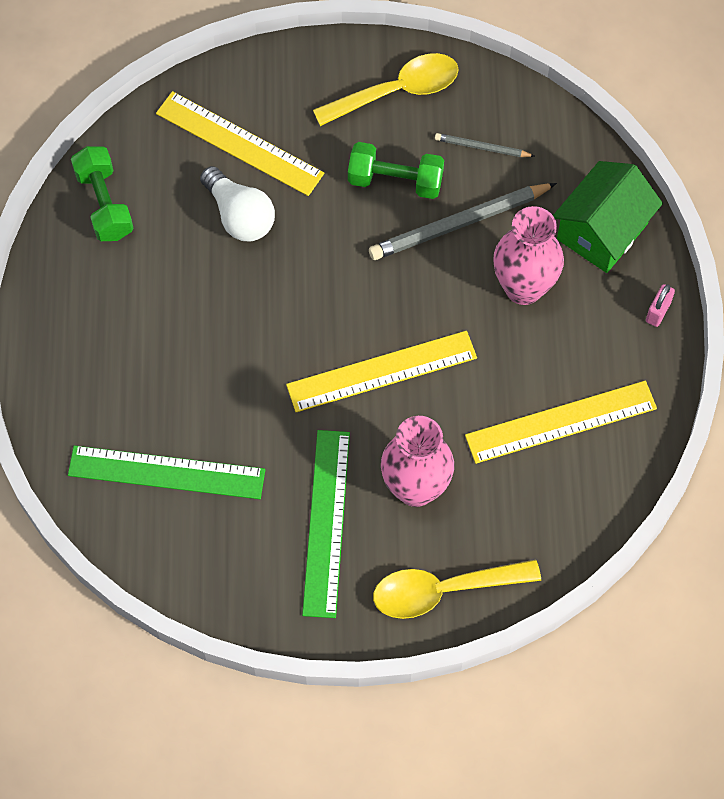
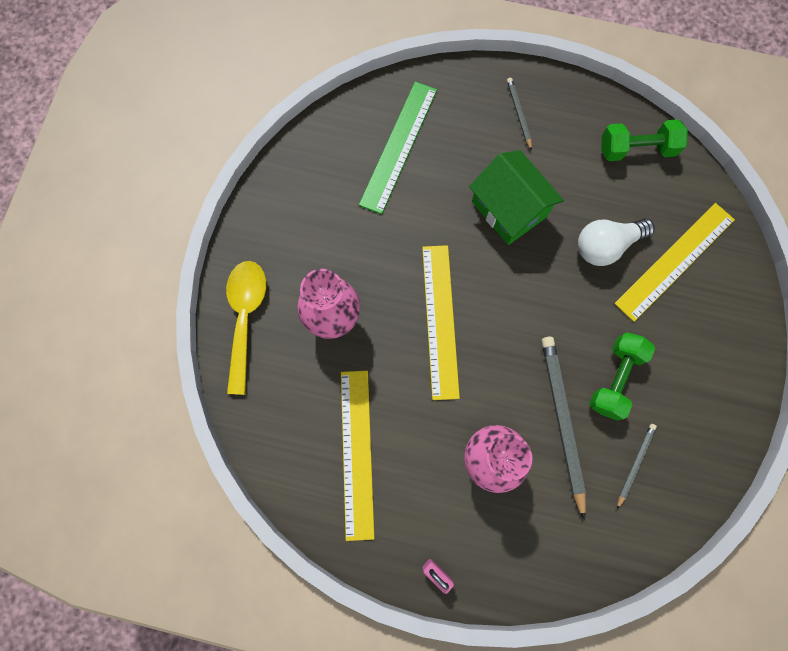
camera: 105 degrees right, 10 degrees up
green ruler [302,430,350,618] -> none
yellow spoon [313,53,459,126] -> none
green house [553,161,663,273] -> green house moved to [469,150,564,245]
none -> grey pencil [507,78,532,151]

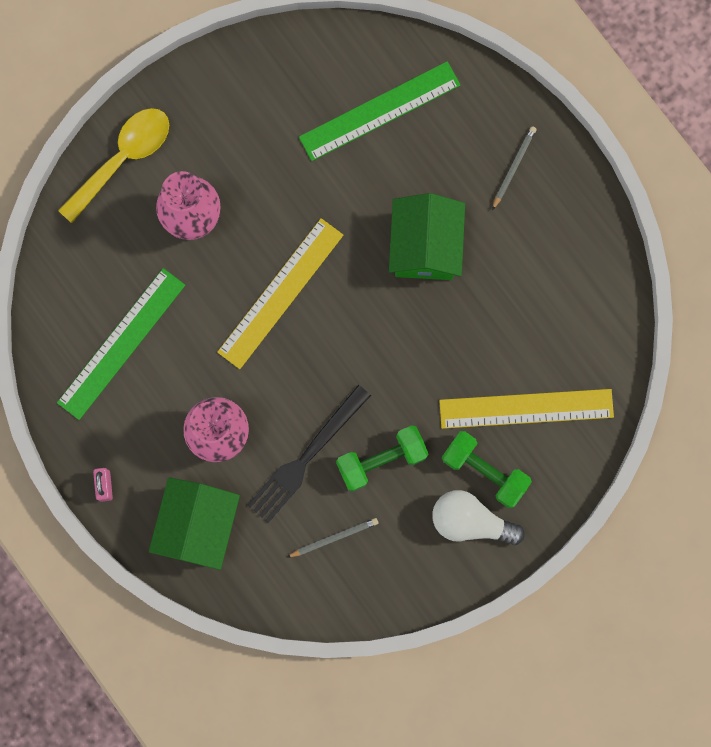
camera: 40 degrees right, 5 degrees up
yellow ruler [341,371,374,541] -> green ruler [57,268,185,420]
grey pencil [542,336,586,520] -> black fork [247,385,371,523]
white light bulb [578,219,655,266] -> white light bulb moved to [433,490,525,546]
green dumbbell [601,119,688,161] -> green dumbbell moved to [442,431,532,508]
none -> green house [149,477,240,570]

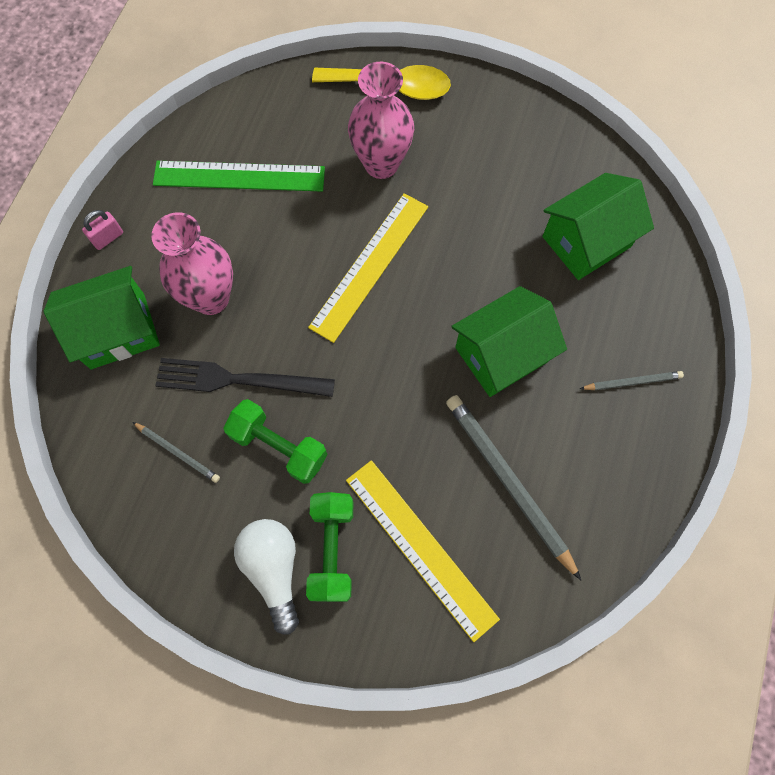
camera: 55 degrees right, 10 degrees down
yellow ruler [217,218,343,369] -> yellow ruler turned 60 degrees counterclockwise [308,193,428,343]
green ruler [299,61,461,161] -> green house [542,173,654,280]
none -> grey pencil [446,395,581,580]

